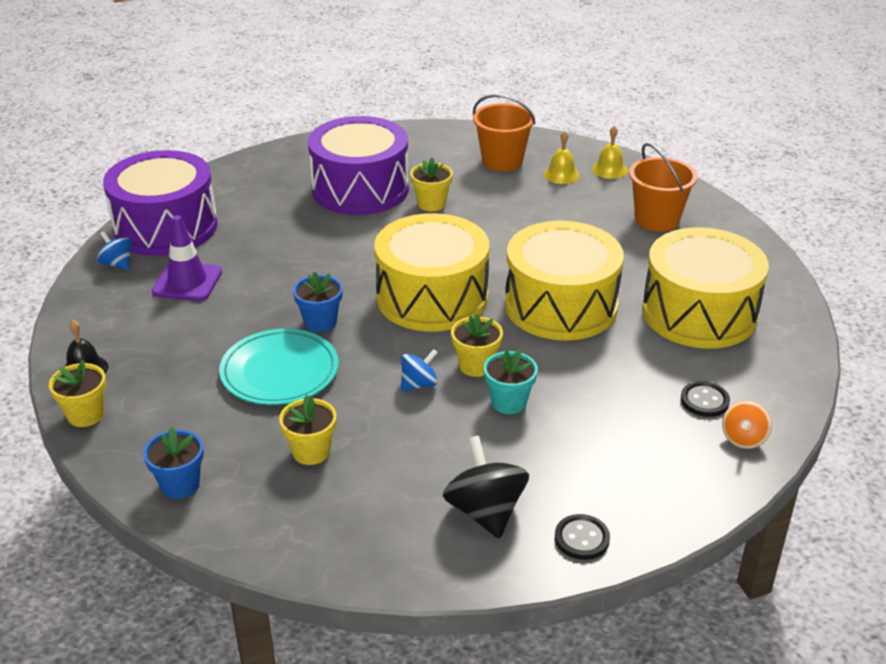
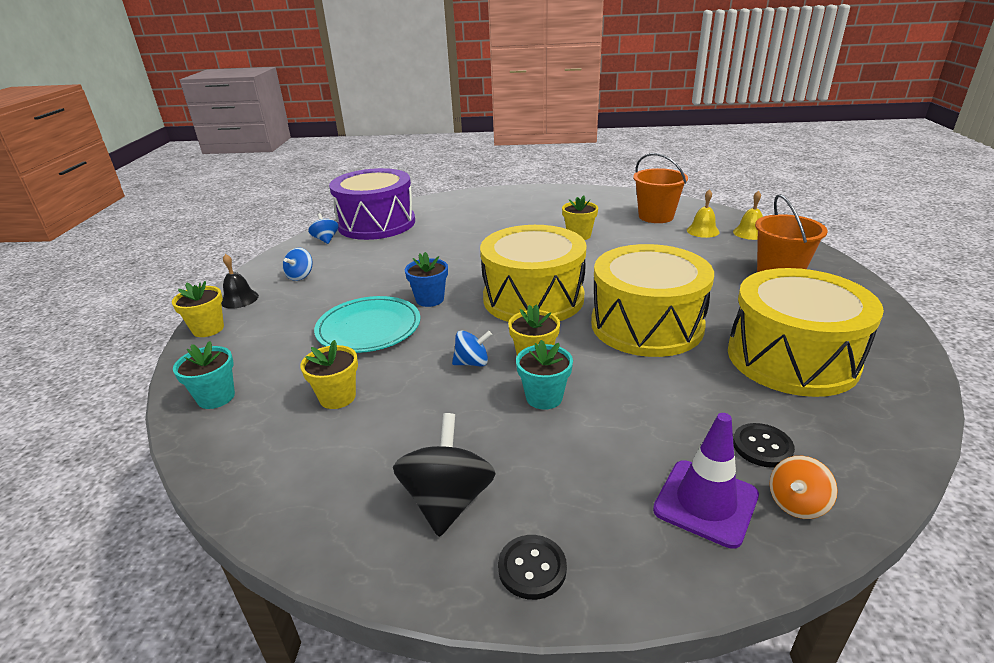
camera: 25 degrees right, 5 degrees down
blue flower pot [143,426,204,499] -> turquoise flower pot [173,341,235,409]
purple traffic cone [152,215,222,301] -> purple traffic cone moved to [653,413,759,549]
purple drum [308,116,409,215] -> none
none -> blue spinning top [283,248,313,281]

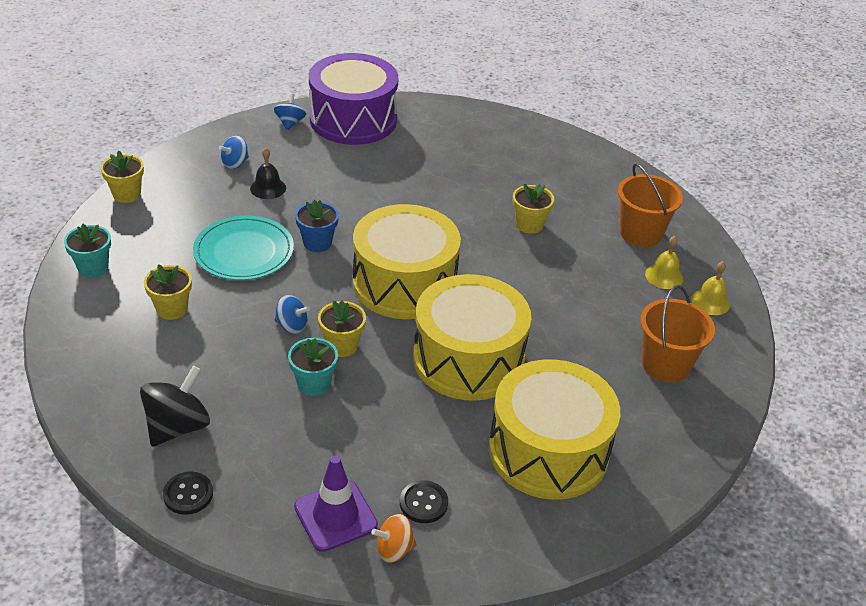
camera: 25 degrees right, 10 degrees up
black bell [221,254,259,309] -> black bell moved to [250,148,286,199]

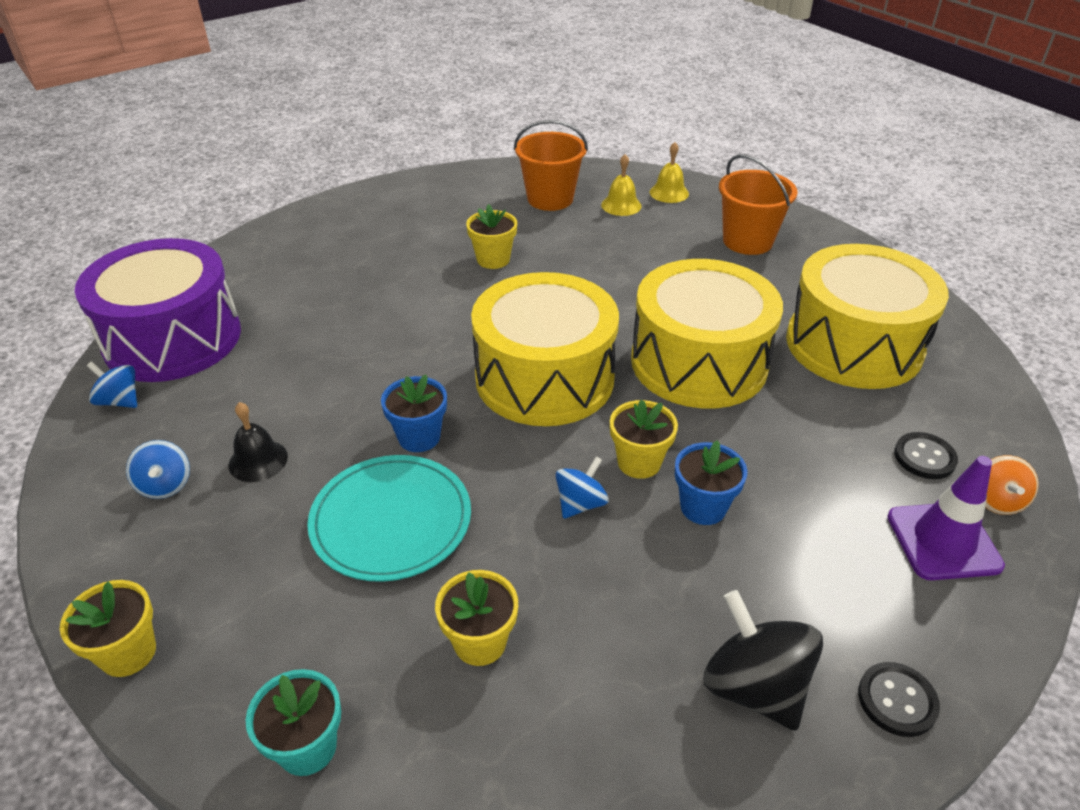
camera: 65 degrees left, 0 degrees up
turquoise flower pot [288,338,338,396] -> blue flower pot [675,440,747,525]

